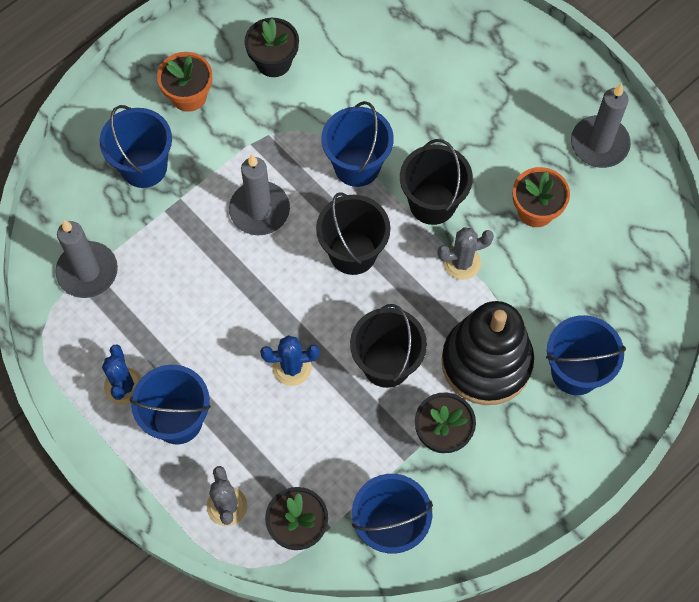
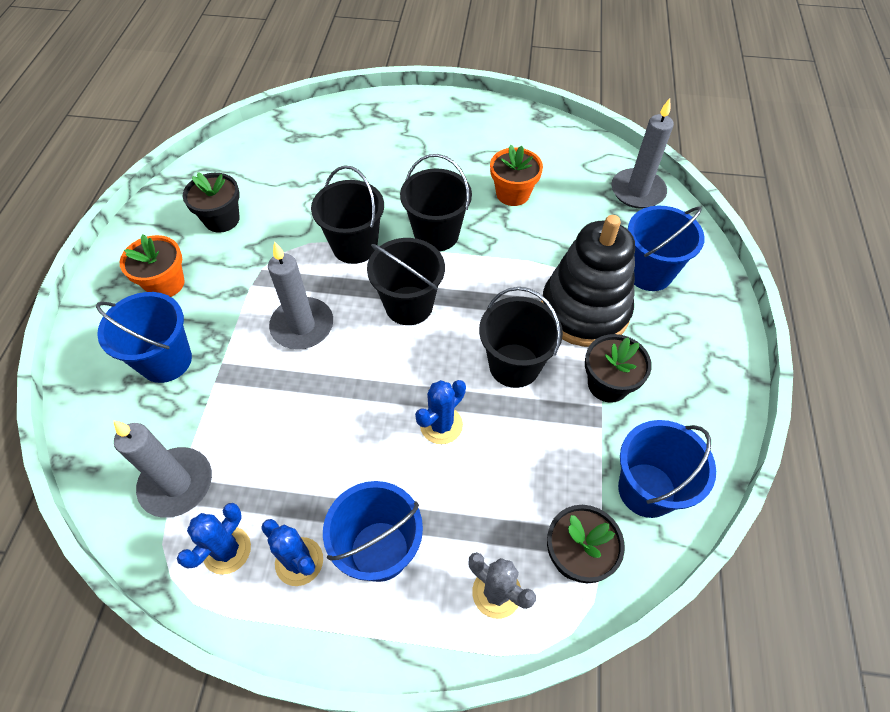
camera: 40 degrees left, 10 degrees down
blue bucket [321,101,394,187] -> black bucket [311,166,384,264]
grey cactus [437,227,494,280] -> none
grey candle [571,83,631,168] -> grey candle moved to [612,98,674,209]
none -> blue cactus [177,503,251,575]

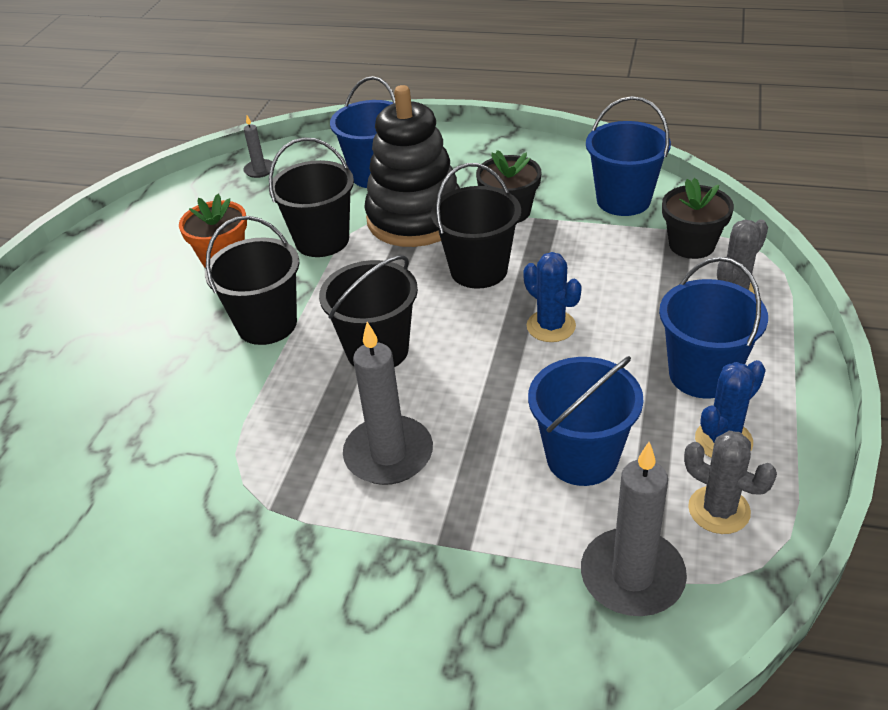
camera: 80 degrees left, 15 degrees down
blue bucket [96,292,192,383] -> blue bucket moved to [528,356,643,486]
orange flower pot [120,234,185,297] -> none
blue cactus [177,503,251,575] -> grey cactus [684,431,777,534]
black flower pot [183,172,240,233] -> none
black bucket [311,166,384,264] -> black bucket moved to [269,137,354,257]
grey candle [612,98,674,209] -> grey candle [243,115,275,178], size x0.50

